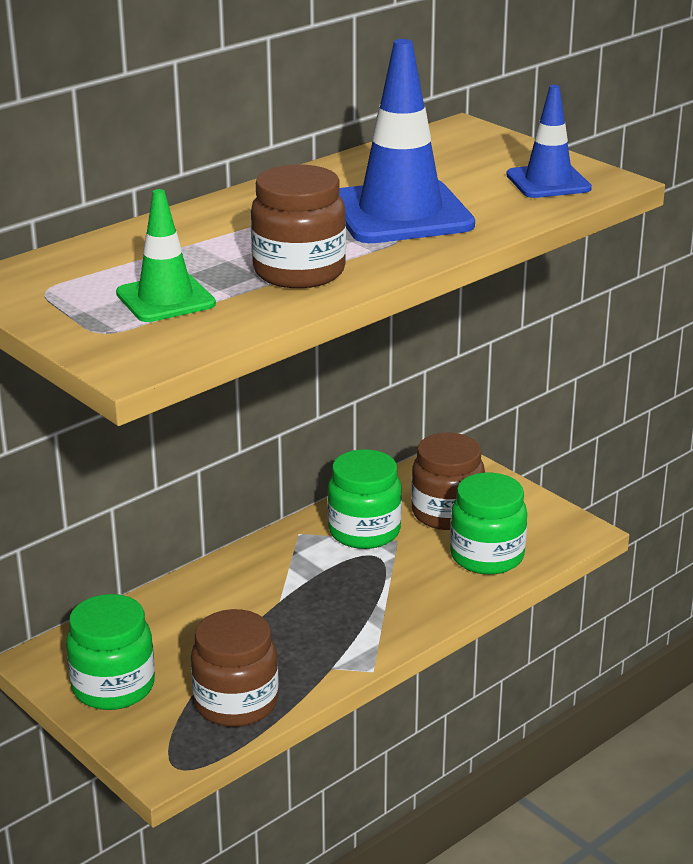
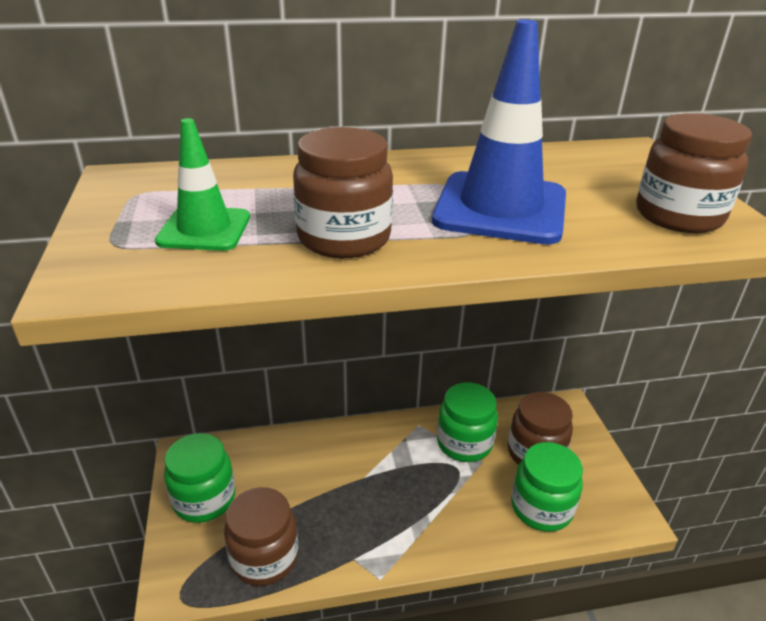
camera: 30 degrees right, 5 degrees up
blue traffic cone [506,85,592,198] -> brown jar [636,113,752,233]

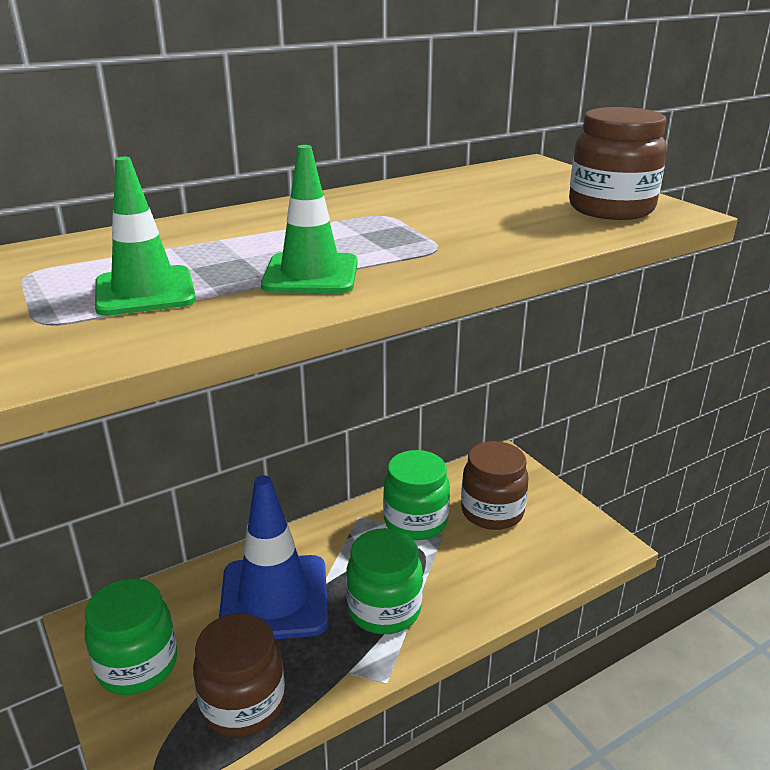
camera: 20 degrees left, 5 degrees down
brown jar [293,127,393,258] -> green traffic cone [261,145,358,293]
blue traffic cone [432,20,566,244] -> blue traffic cone moved to [219,475,328,639]
green jar [511,442,583,532] -> green jar moved to [346,528,423,634]

